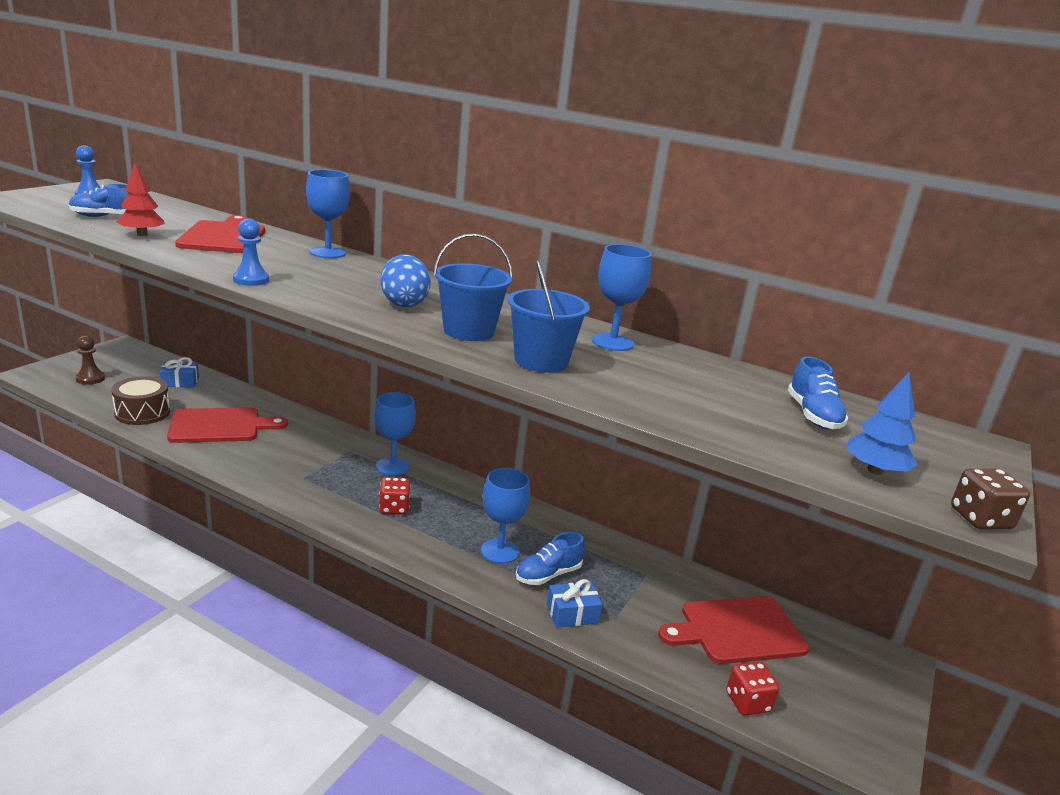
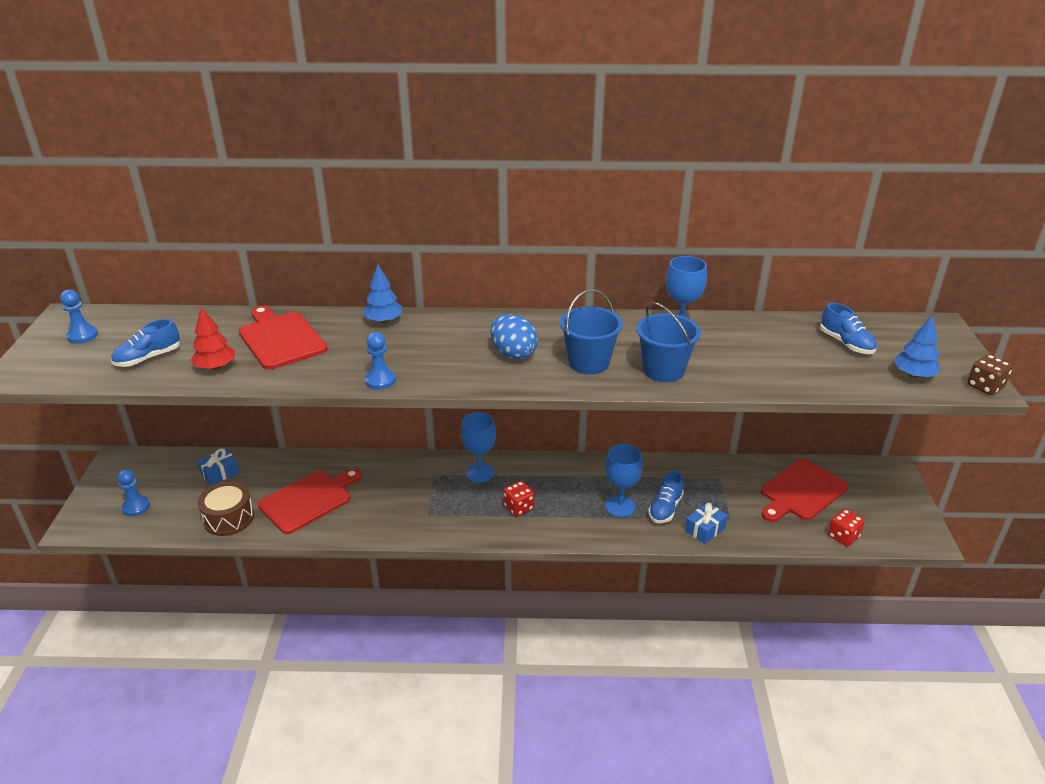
camera: 25 degrees left, 10 degrees up
brown pawn [76,335,105,385] -> blue pawn [117,469,150,516]
blue goblet [306,170,350,258] -> blue tree [362,264,402,323]

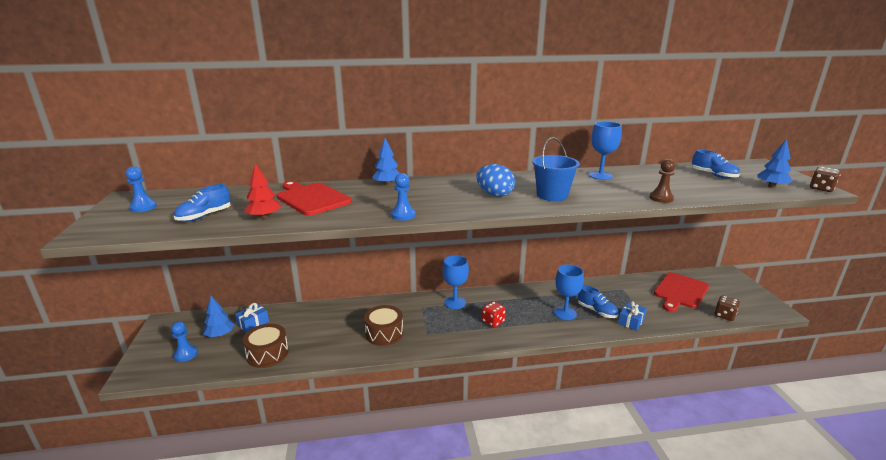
camera: 10 degrees left, 10 degrees down
red cutting board [258,468,361,534] -> none
blue bucket [637,302,701,382] -> none
blue shoe [648,470,684,523] -> blue shoe turned 60 degrees counterclockwise [578,285,619,318]
red dice [828,509,865,547] -> brown dice [715,295,740,321]
none -> blue tree [203,296,235,337]
none -> brown drum [364,305,403,346]
none -> brown pawn [649,159,676,203]

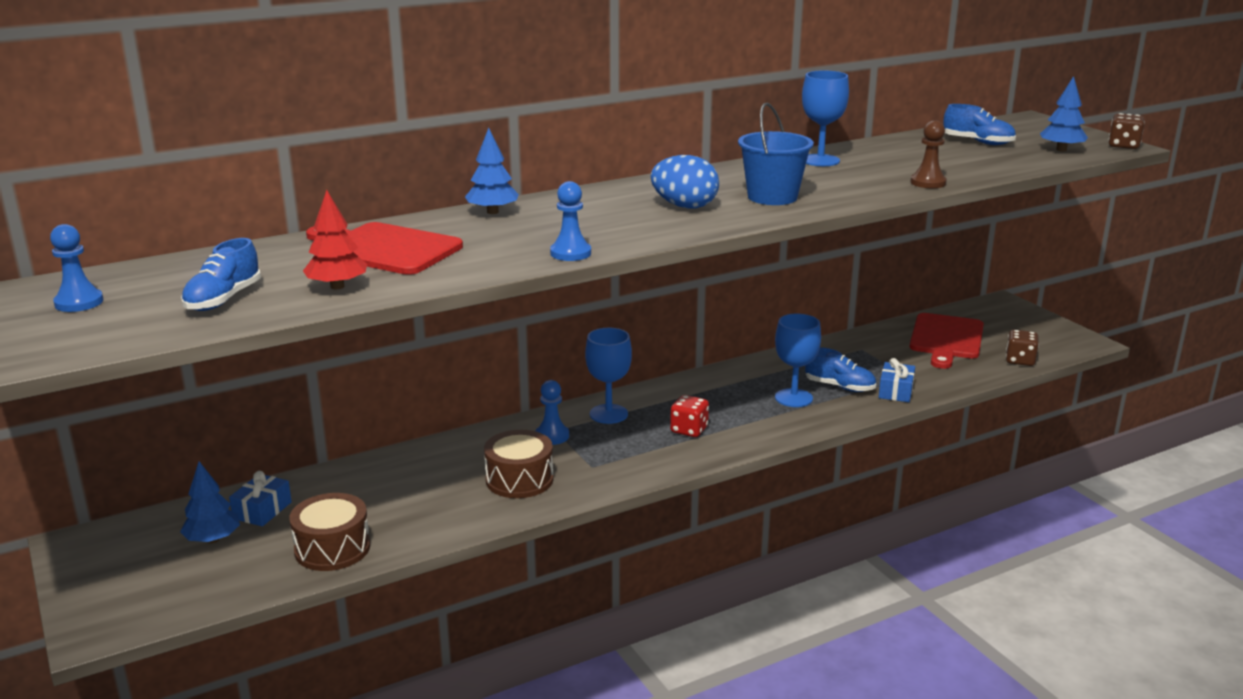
camera: 20 degrees left, 0 degrees up
blue pawn [171,321,198,362] -> blue pawn moved to [535,380,569,445]

